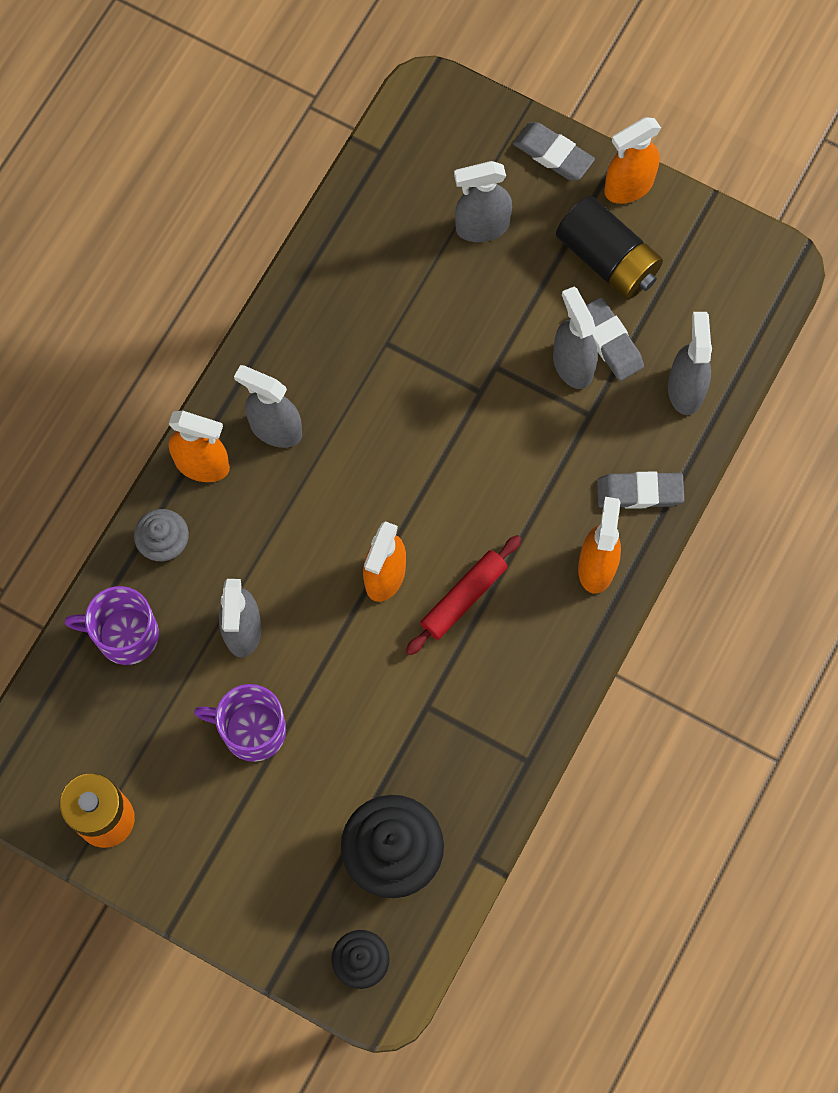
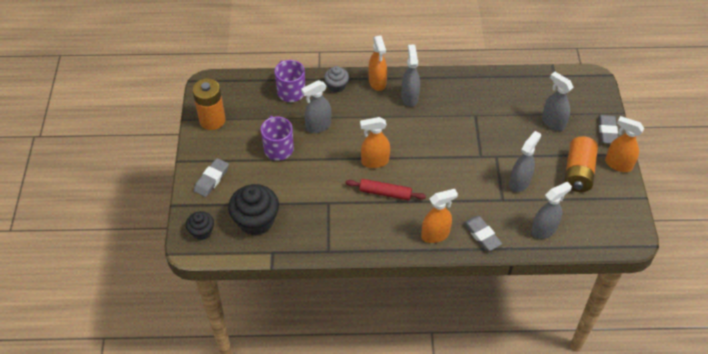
camera: 60 degrees right, 20 degrees down
black battery [556,196,663,299] -> orange battery [564,136,598,192]
grey eraser [586,297,644,381] -> grey eraser moved to [194,158,229,197]

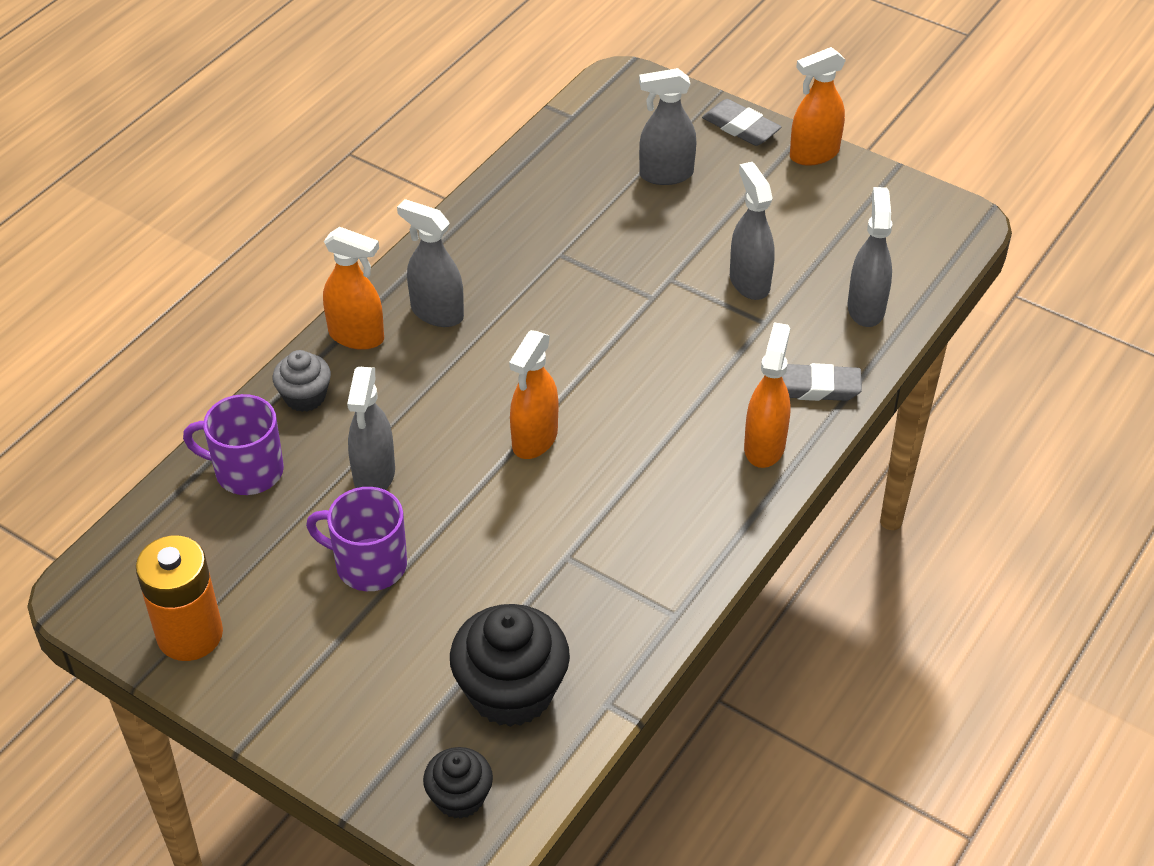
camera: 55 degrees left, 5 degrees down
grey eraser [194,158,229,197] -> none
red rolling pin [346,179,426,200] -> none
orange battery [564,136,598,192] -> none

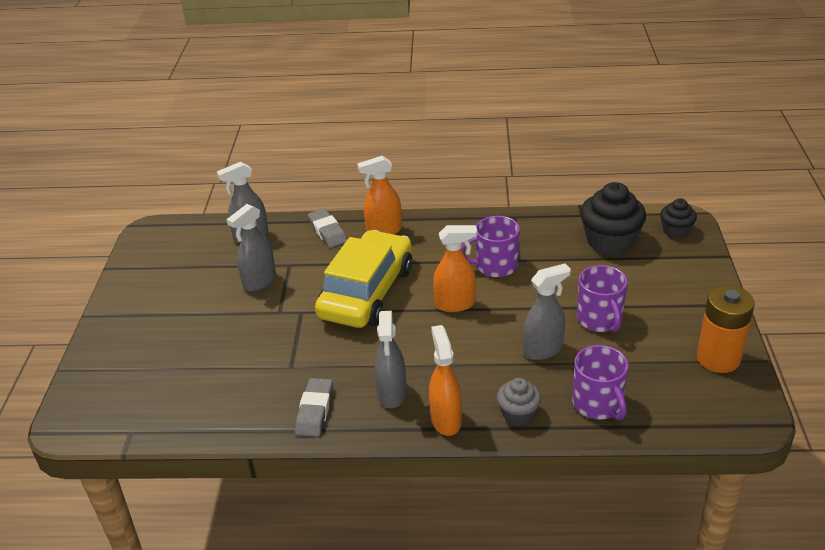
camera: 120 degrees left, 10 degrees down
grey spray bottle [639,68,696,185] -> none
grey eraser [702,99,781,146] -> grey eraser moved to [295,378,333,437]
orange spray bottle [790,47,846,166] -> none
none -> yellow car [315,230,412,328]
none -> purple mug [461,216,520,277]

